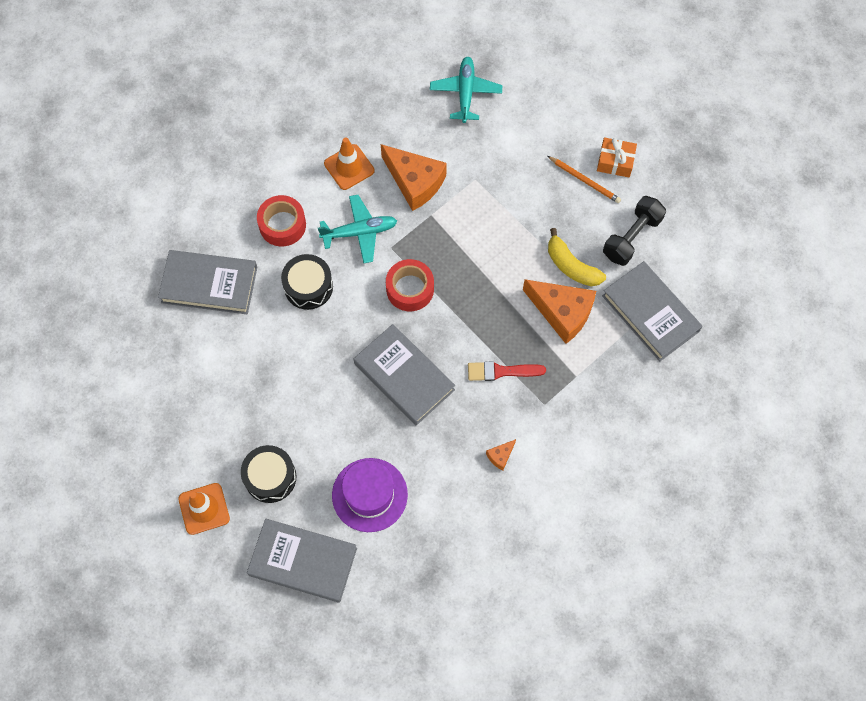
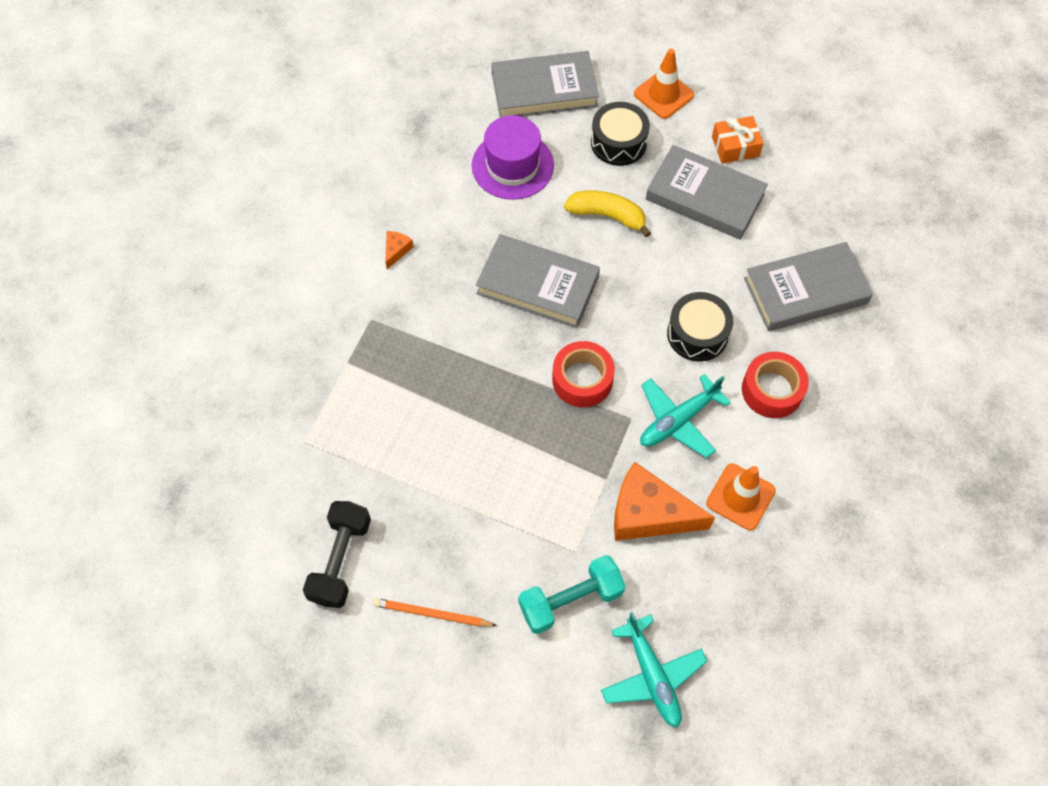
camera: 155 degrees right, 5 degrees down
red brush [468,361,546,381] -> none
orange cheese [523,279,596,344] -> none
yellow banana [548,228,606,286] -> yellow banana moved to [564,190,651,237]
orange gift [597,137,637,177] -> orange gift moved to [712,116,764,164]
grey book [602,261,703,361] -> grey book moved to [646,145,768,240]
none -> turquoise dumbbell [518,555,626,634]

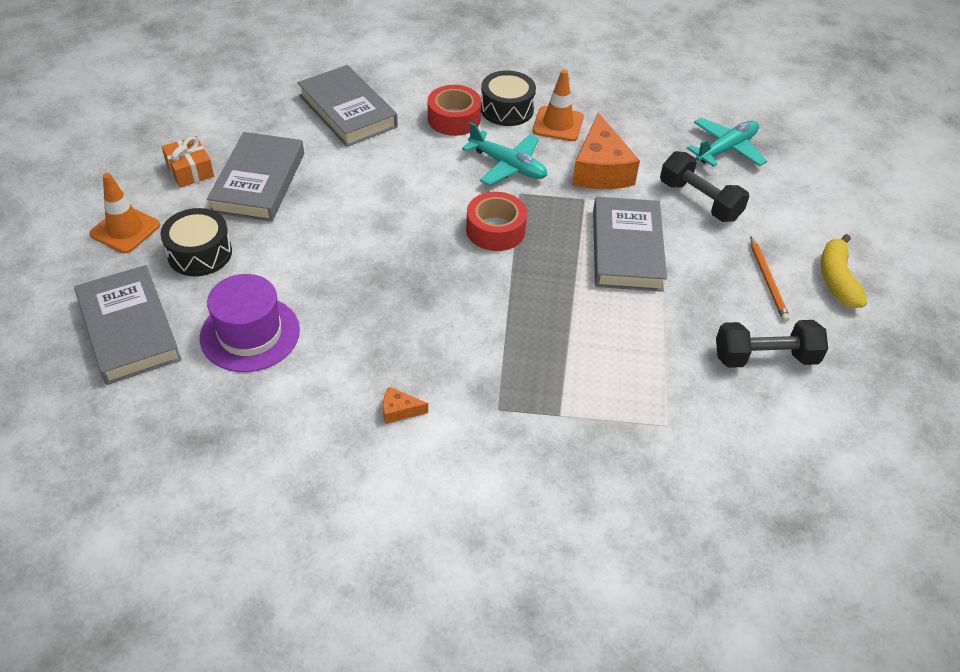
camera: 110 degrees left, 15 degrees down
grey book [476,234,600,328] -> grey book moved to [593,197,667,292]
turquoise dumbbell [518,555,626,634] -> black dumbbell [660,151,749,222]
yellow banana [564,190,651,237] -> yellow banana moved to [820,234,867,308]
black drum [667,292,733,362] -> black drum moved to [481,70,536,126]

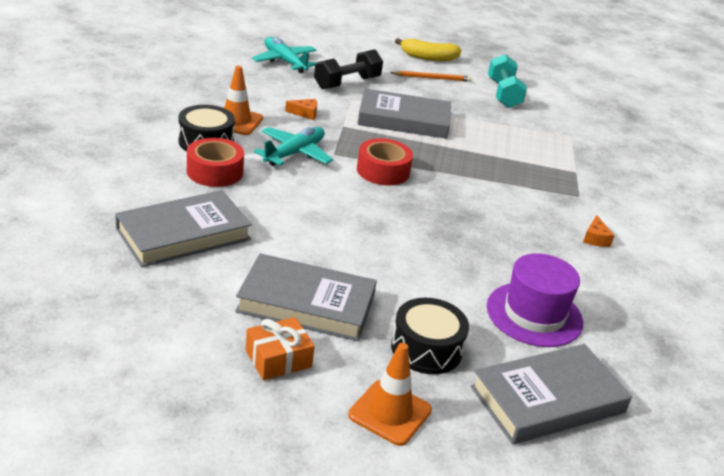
camera: 90 degrees left, 15 degrees down
orange cheese [572,112,640,189] -> orange cheese [285,99,317,120], size x0.43
black dumbbell [716,320,828,368] -> turquoise dumbbell [488,54,527,108]

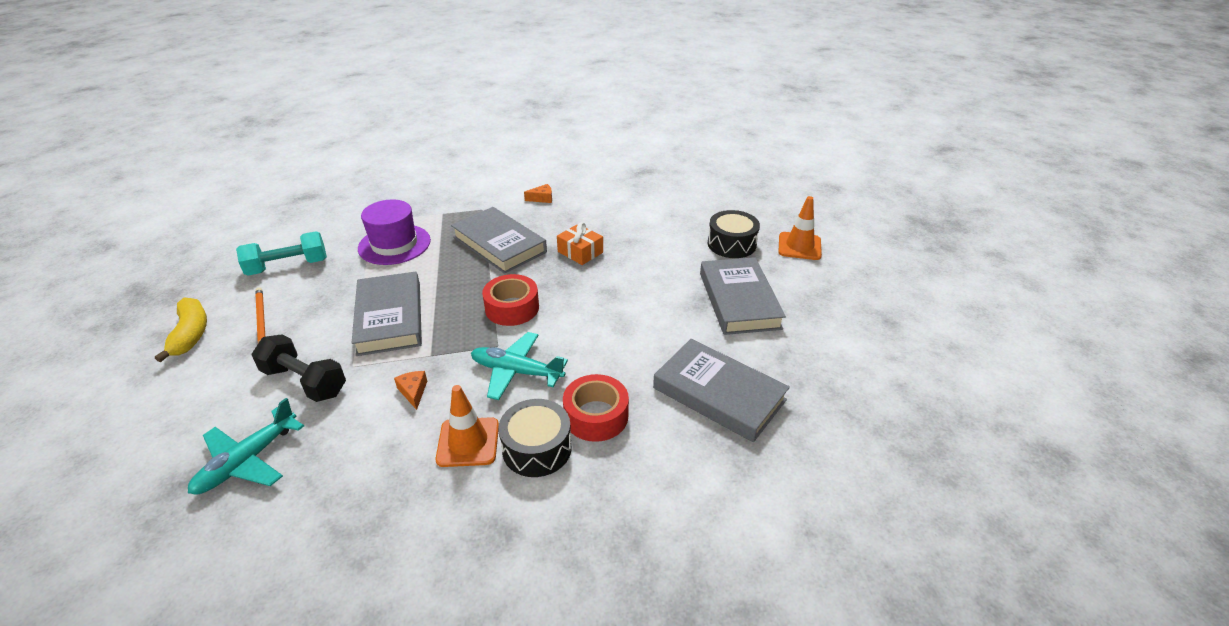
camera: 105 degrees left, 5 degrees up
orange gift [246,317,315,380] -> orange gift moved to [557,222,603,265]
grey book [471,344,632,444] -> grey book moved to [451,207,547,274]
purple hat [487,253,583,347] -> purple hat moved to [358,200,431,265]

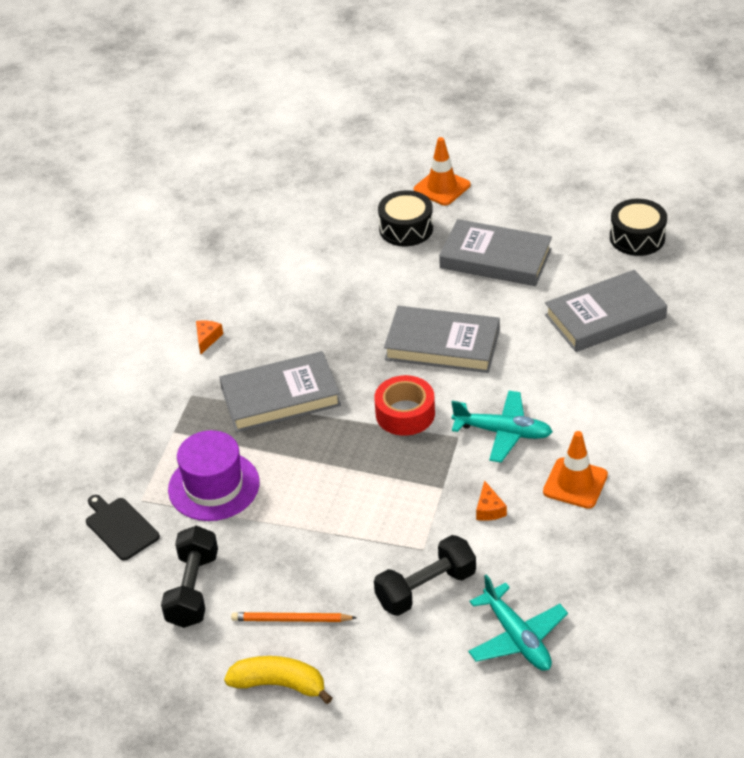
camera: 60 degrees left, 5 degrees up
turquoise dumbbell [236,231,327,276] -> black dumbbell [161,526,218,628]
grey book [352,272,422,356] -> grey book moved to [384,306,500,373]
orange cheese [394,371,427,410] -> orange cheese turned 105 degrees counterclockwise [476,480,507,521]
turquoise plane [471,332,568,400] -> turquoise plane turned 120 degrees counterclockwise [452,391,553,463]
black drum [498,399,572,477] -> black drum moved to [610,199,667,256]
orange gift [557,222,603,265] -> none
red tape [563,374,629,442] -> none
none -> black cutting board [86,495,160,561]

